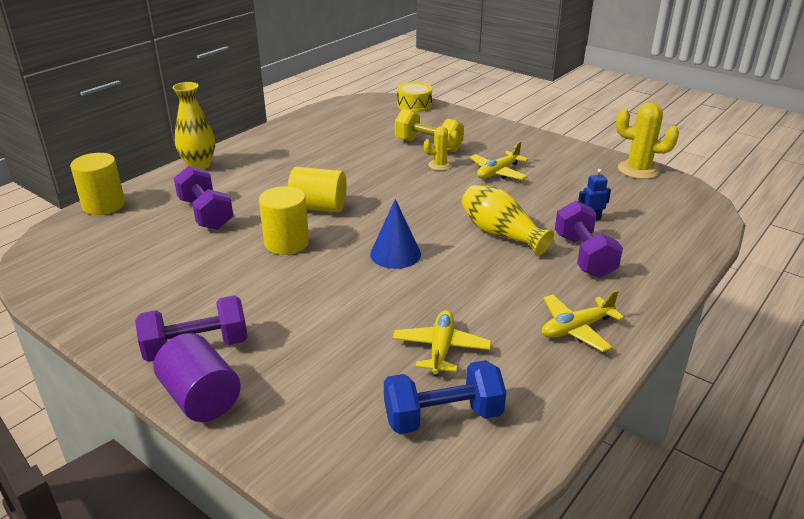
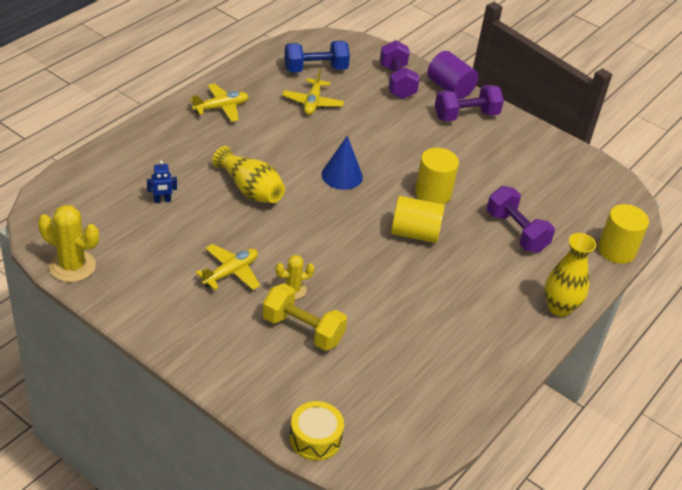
camera: 175 degrees right, 10 degrees up
purple dumbbell [555,200,623,278] -> purple dumbbell moved to [380,40,420,99]

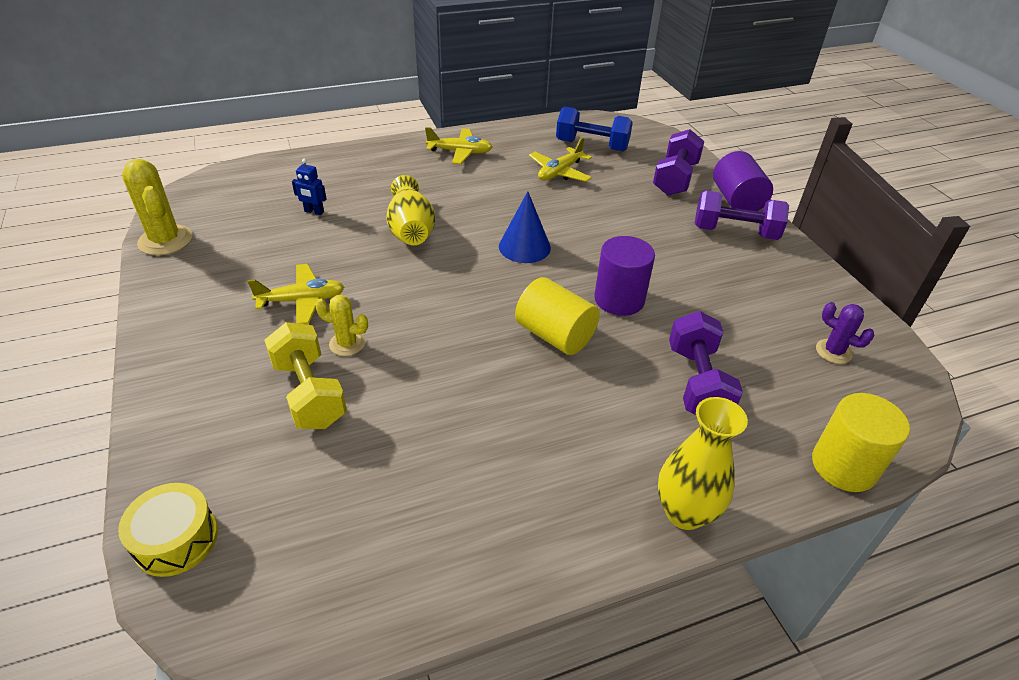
camera: 35 degrees right, 0 degrees up
yellow cylinder [415,148,459,204] -> purple cylinder [594,236,655,316]
none -> purple cactus [816,302,875,364]

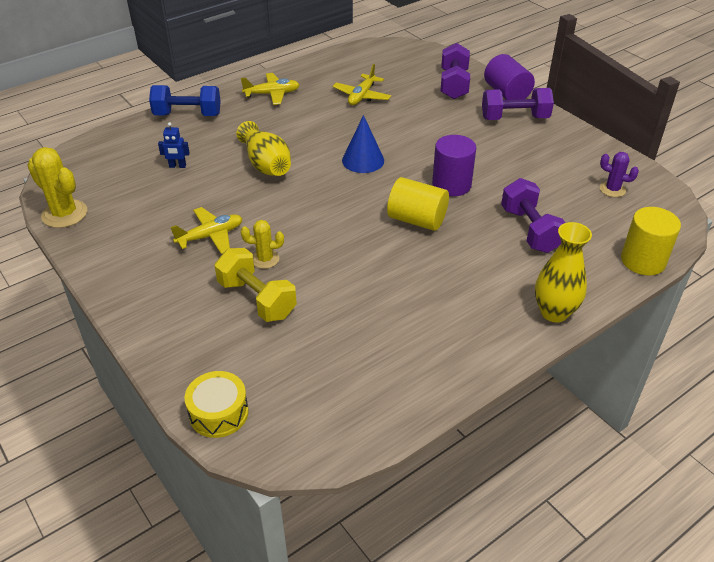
camera: 15 degrees left, 0 degrees up
blue dumbbell [556,106,633,152] -> blue dumbbell moved to [149,85,221,116]

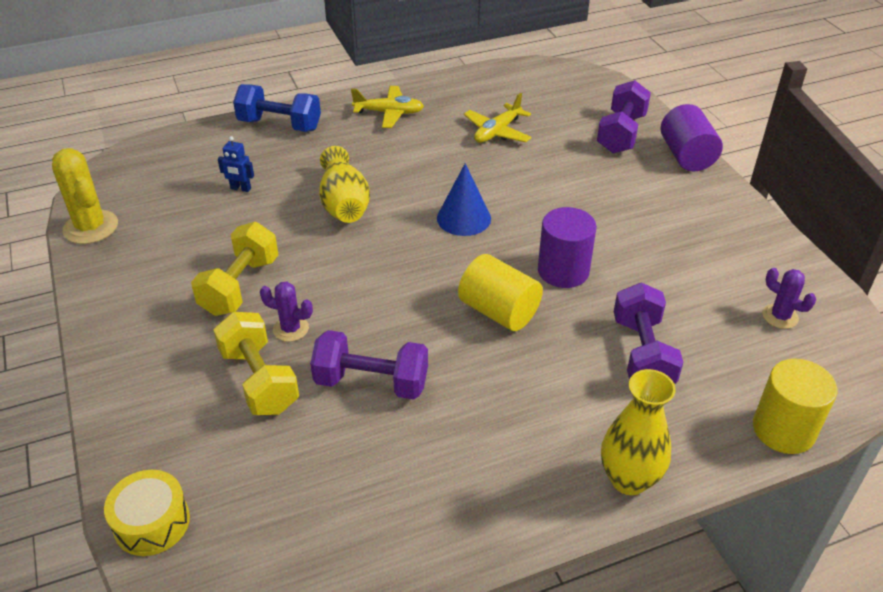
camera: 15 degrees right, 0 degrees up
yellow plane [171,207,242,254] -> yellow dumbbell [191,222,279,316]
yellow cactus [241,220,284,269] -> purple cactus [260,281,313,342]
purple dumbbell [482,88,554,120] -> purple dumbbell moved to [310,330,428,400]

